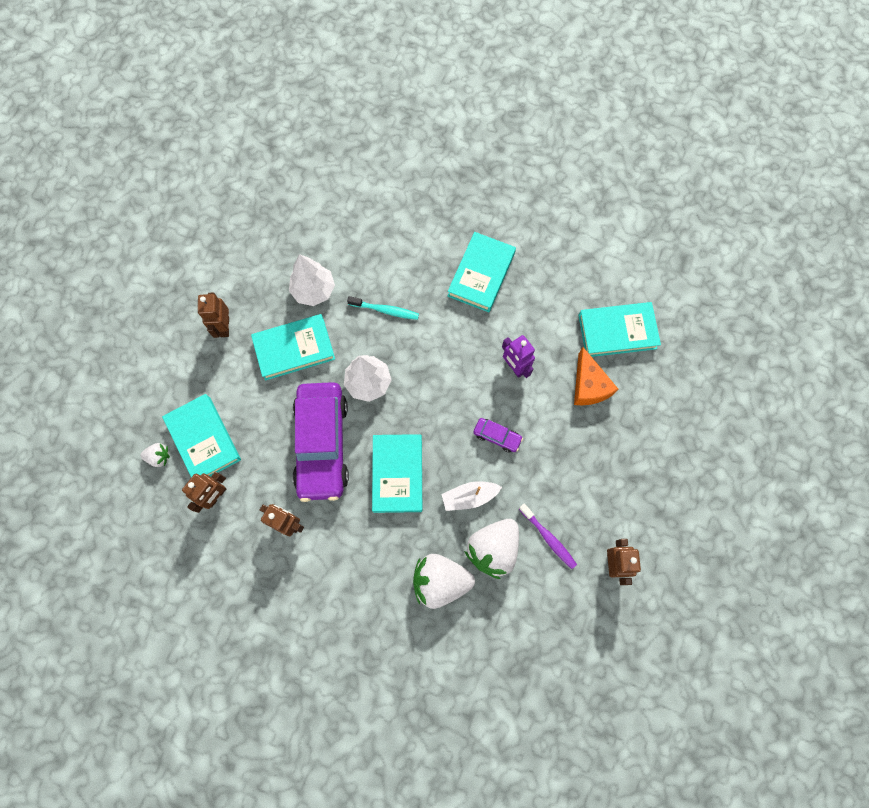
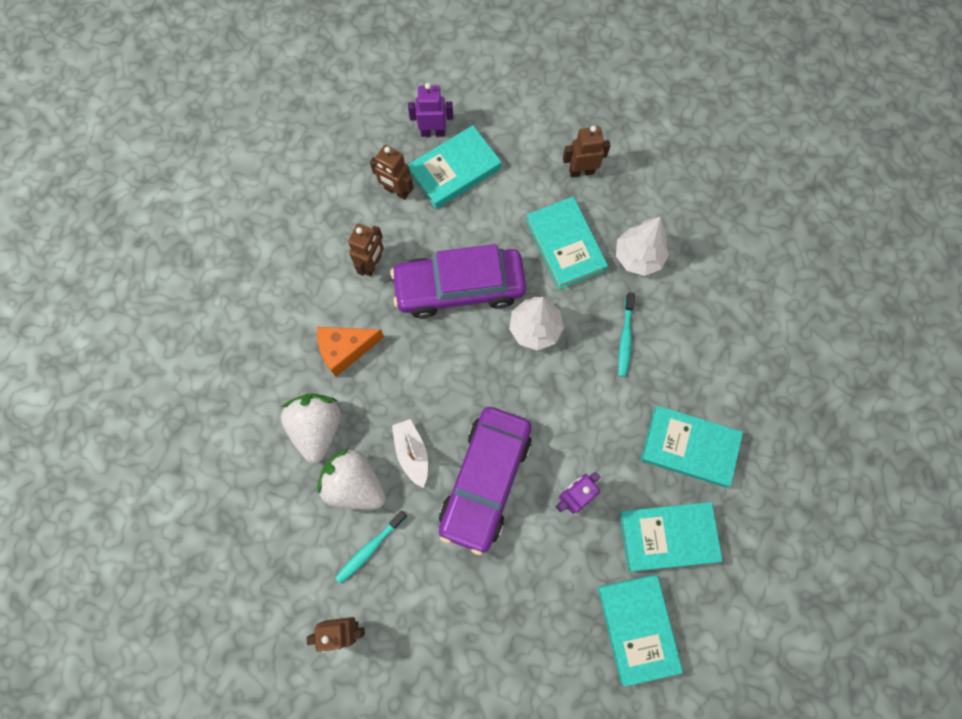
camera: 85 degrees right, 0 degrees up
white strawberry [140,443,170,467] -> purple robot [408,83,453,137]
turquoise book [372,434,422,513] -> turquoise book moved to [620,502,723,572]
purple car [473,418,523,452] -> purple car [439,407,532,556], size x2.44
purple toothbrush [519,503,577,569] -> turquoise toothbrush [335,511,407,584]
orange cheese [574,347,618,405] -> orange cheese moved to [317,327,384,377]

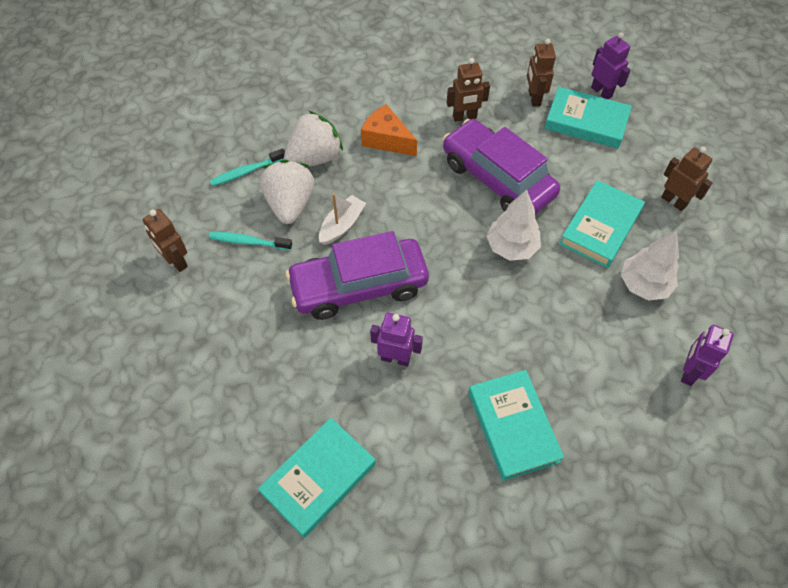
camera: 55 degrees right, 15 degrees down
turquoise toothbrush [618,293,635,377] -> turquoise toothbrush moved to [210,148,285,186]
turquoise book [620,502,723,572] -> none
none -> purple robot [681,325,734,386]

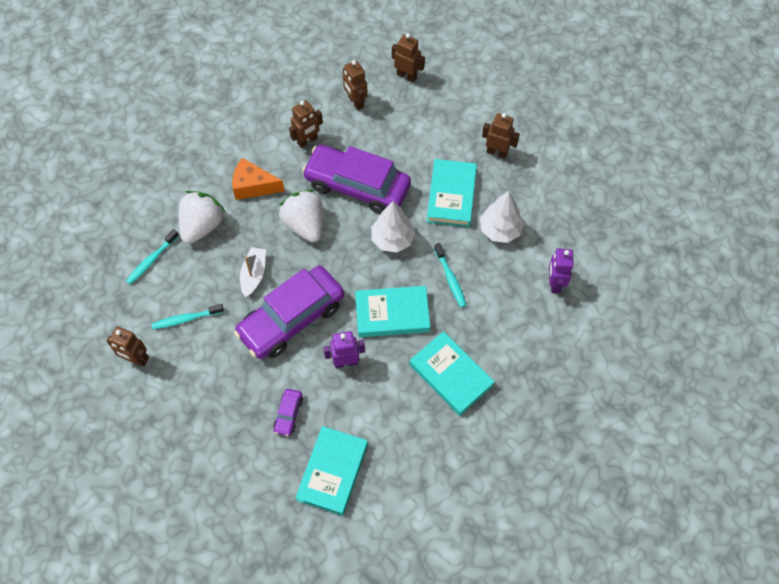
camera: 25 degrees left, 5 degrees up
white strawberry [260,160,314,224] -> white strawberry moved to [279,189,323,243]
turquoise book [545,87,632,148] -> turquoise book moved to [355,286,430,337]
purple robot [591,32,631,99] -> brown robot [392,33,425,82]
none -> purple car [273,389,303,436]
none -> turquoise toothbrush [434,243,466,307]

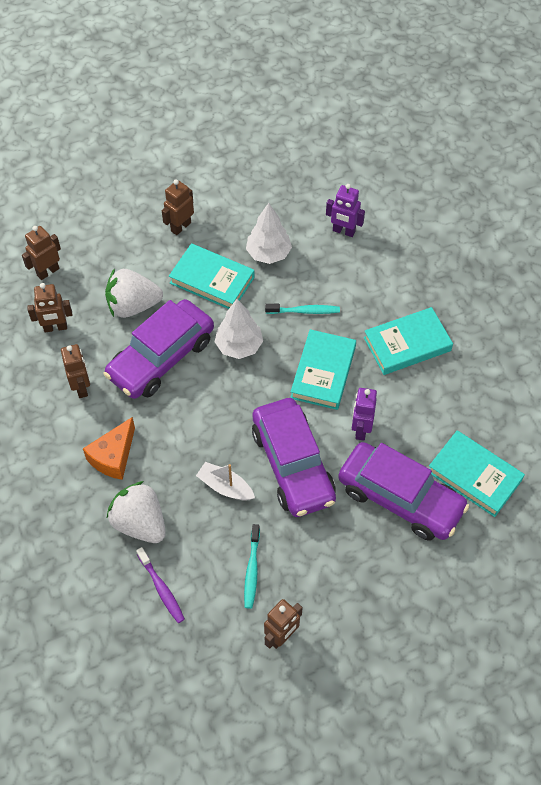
camera: 70 degrees left, 5 degrees down
turquoise toothbrush [126,229,179,284] -> purple toothbrush [136,547,185,623]
purple car [273,389,303,436] -> purple car [338,442,470,541], size x2.44
white strawberry [279,189,323,243] -> white strawberry moved to [105,268,163,318]

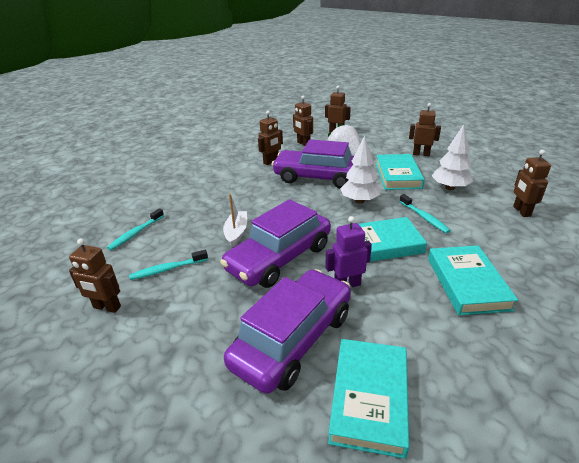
camera: 65 degrees right, 25 degrees down
orange cheese [83,417,135,480] -> none
white strawberry [107,481,166,543] -> none
purple toothbrush [136,547,185,623] -> turquoise toothbrush [107,208,164,250]
purple robot [326,184,365,237] -> brown robot [513,150,551,217]
purple car [338,442,470,541] -> purple car turned 150 degrees counterclockwise [224,269,351,394]
turquoise book [364,307,453,375] -> turquoise book turned 45 degrees clockwise [428,245,518,315]

